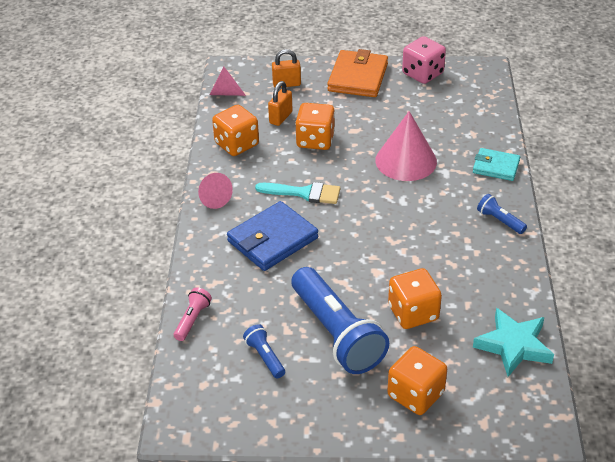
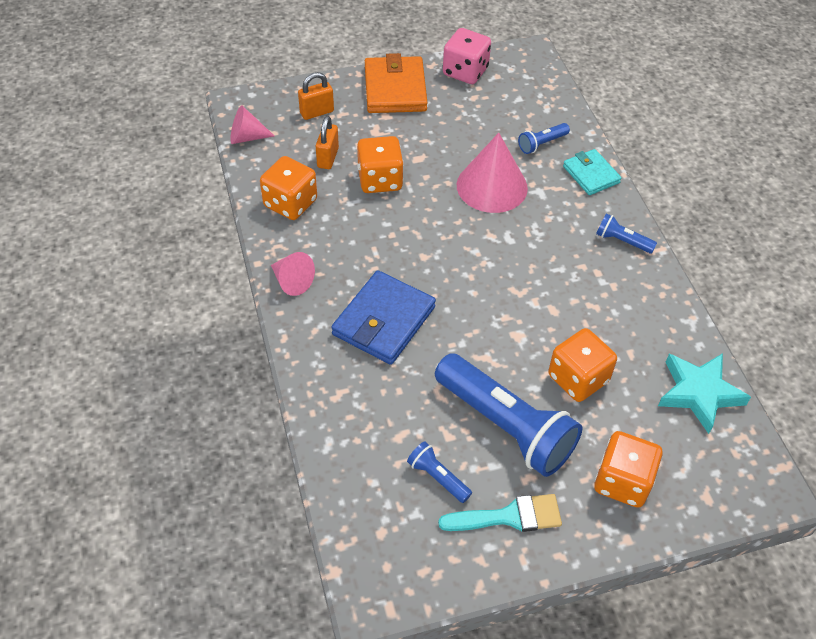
camera: 20 degrees left, 10 degrees up
pink flashlight [174,288,212,341] -> none
turquoise brush [255,182,340,204] -> turquoise brush moved to [438,494,562,532]
turquoise wallet [473,148,520,181] -> turquoise wallet turned 60 degrees clockwise [563,149,621,195]
none -> blue flashlight [518,123,570,154]

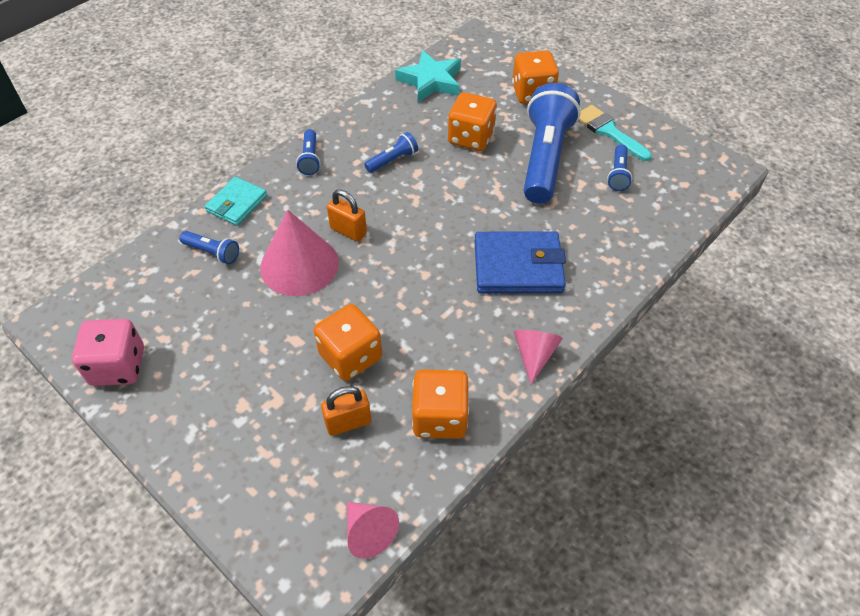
camera: 120 degrees left, 0 degrees up
orange padlock [298,72,334,120] -> orange padlock moved to [327,189,367,242]
orange wallet [365,53,428,113] -> none
none -> blue flashlight [364,132,418,173]

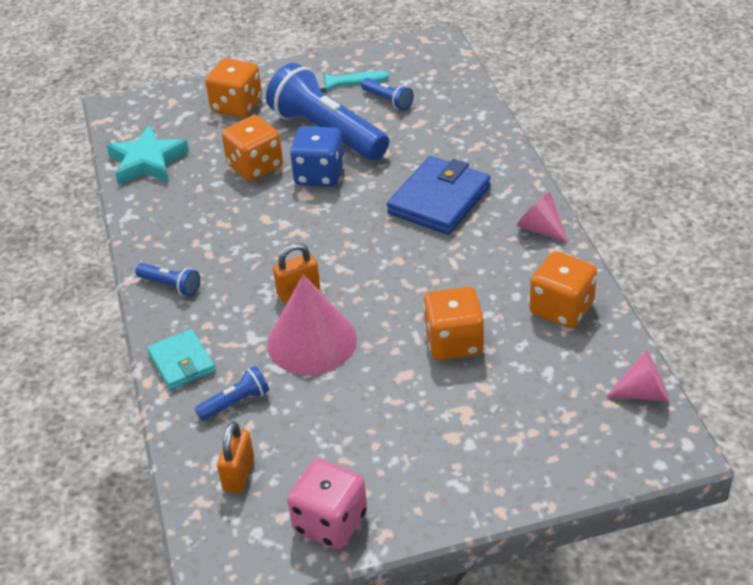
camera: 55 degrees left, 10 degrees down
orange padlock [321,386,371,436] -> orange padlock moved to [217,421,254,494]
blue flashlight [364,132,418,173] -> none
none -> blue dice [290,126,344,187]

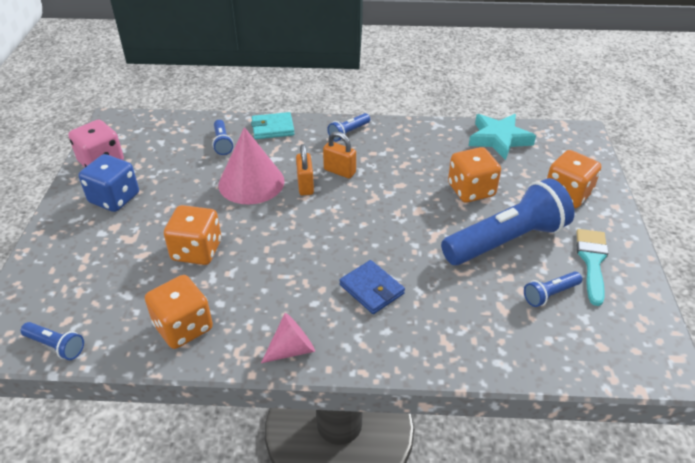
camera: 105 degrees right, 0 degrees up
orange padlock [217,421,254,494] -> orange padlock moved to [323,131,356,178]
blue dice [290,126,344,187] -> blue dice moved to [79,154,139,212]
blue wallet [387,156,491,235] -> blue wallet [340,260,405,314], size x0.62
pink cone [606,350,669,401] -> blue flashlight [21,322,84,360]

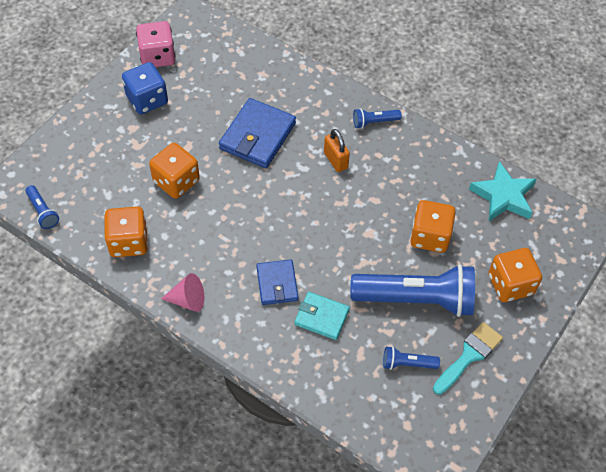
camera: 30 degrees right, 15 degrees up
blue flashlight [212,120,234,155] -> none
pink cone [219,127,284,205] -> blue wallet [219,98,296,168]
turquoise wallet [251,112,295,139] -> turquoise wallet moved to [295,292,350,340]
orange padlock [296,144,314,196] -> none

